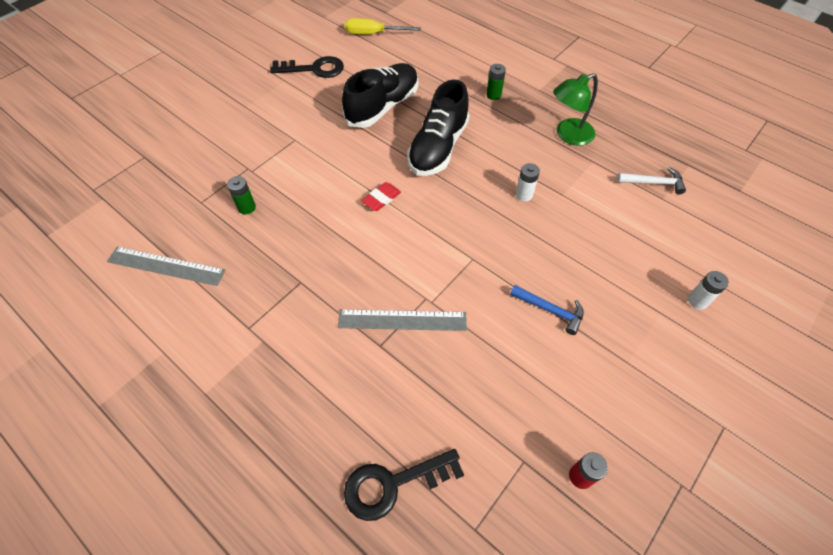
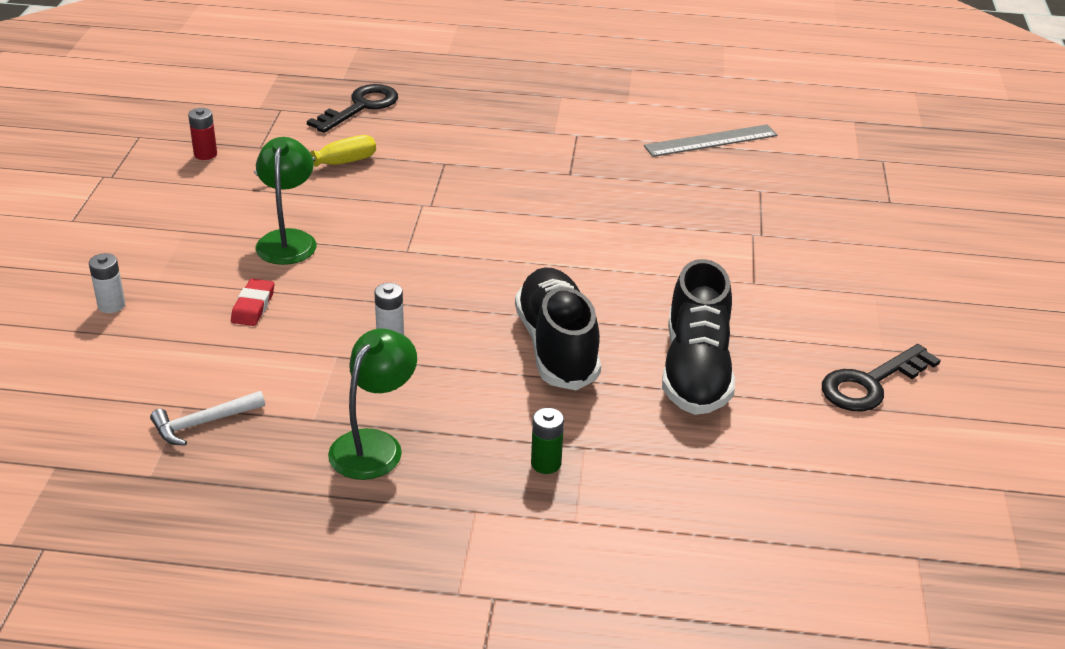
camera: 145 degrees right, 20 degrees down
green battery [227,176,256,214] -> none
grey ruler [338,309,467,331] -> none
yellow screwdriver [345,18,421,34] -> yellow screwdriver moved to [254,135,376,176]
red eraser [361,182,401,211] -> red eraser moved to [231,279,274,326]
blue hammer [510,285,584,335] -> green lamp [256,137,316,265]

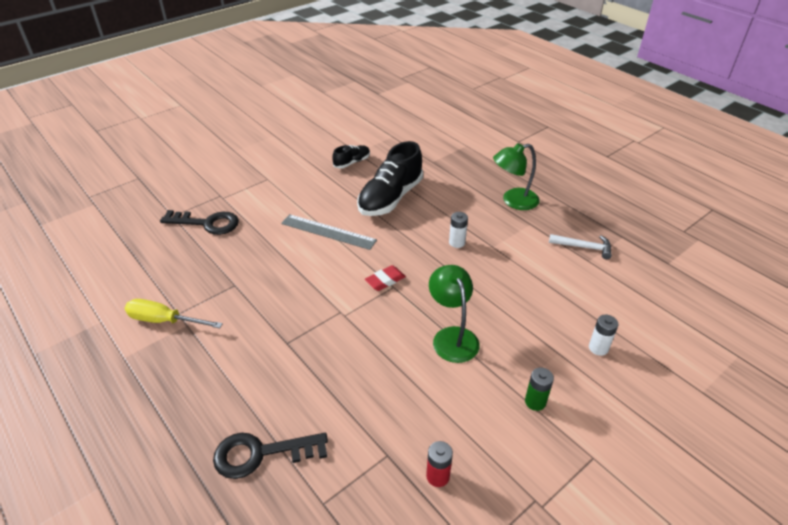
camera: 135 degrees left, 5 degrees up
red eraser [231,279,274,326] -> red eraser moved to [365,265,406,291]
yellow screwdriver [254,135,376,176] -> yellow screwdriver moved to [125,299,223,328]
green lamp [256,137,316,265] -> green lamp turned 120 degrees clockwise [429,265,480,363]
green battery [531,408,564,474] -> green battery moved to [525,367,554,411]
grey ruler [644,124,777,157] -> grey ruler moved to [281,214,377,250]
black shoe [662,259,735,415] -> black shoe [332,145,370,169], size x0.50
black key [822,344,941,412] -> black key moved to [160,210,239,235]

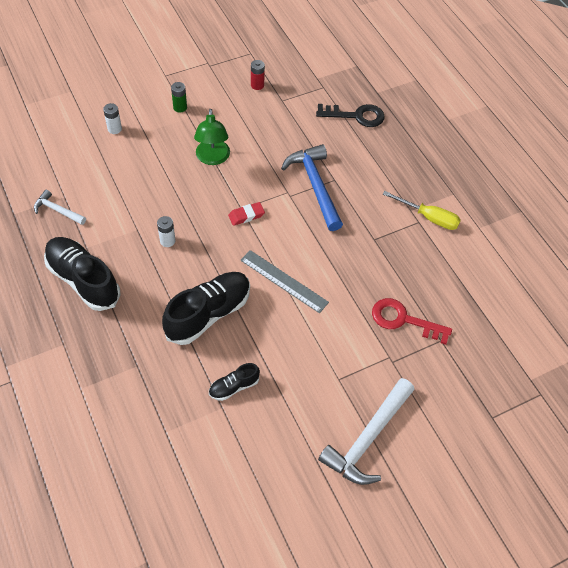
camera: 170 degrees left, 15 degrees up
black key [160,210,239,235] -> red key [372,298,452,345]
green lamp [493,143,540,210] -> black shoe [44,237,121,311]
none -> blue hammer [281,144,343,231]
none -> white hammer [318,378,415,485]

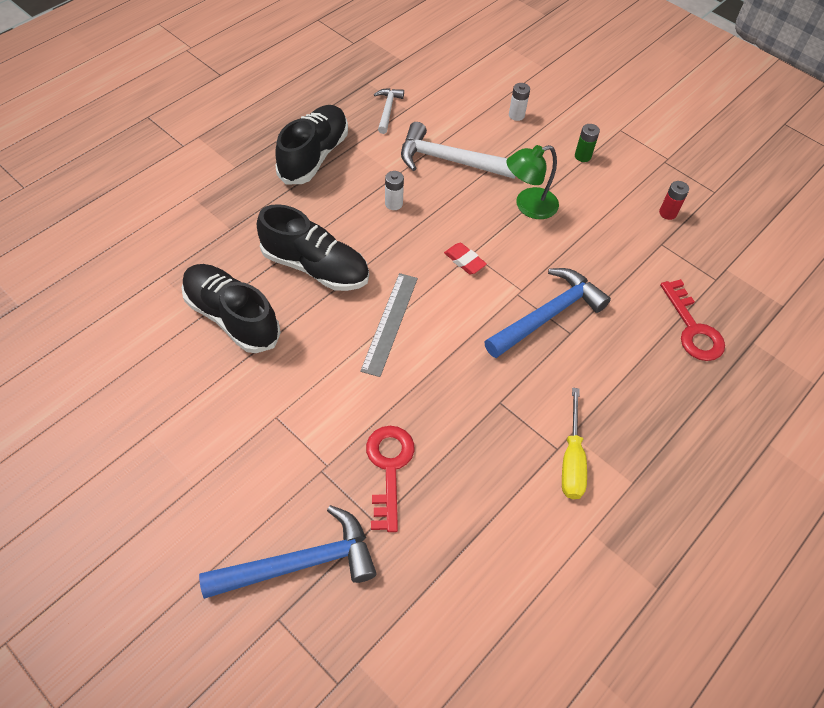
camera: 70 degrees right, 0 degrees up
black shoe [209,363,260,401] -> black shoe [182,264,281,353], size x1.99
black key [316,104,385,127] -> red key [660,279,725,361]
white hammer [318,378,415,485] -> white hammer moved to [401,122,516,179]
none -> blue hammer [199,505,377,599]

